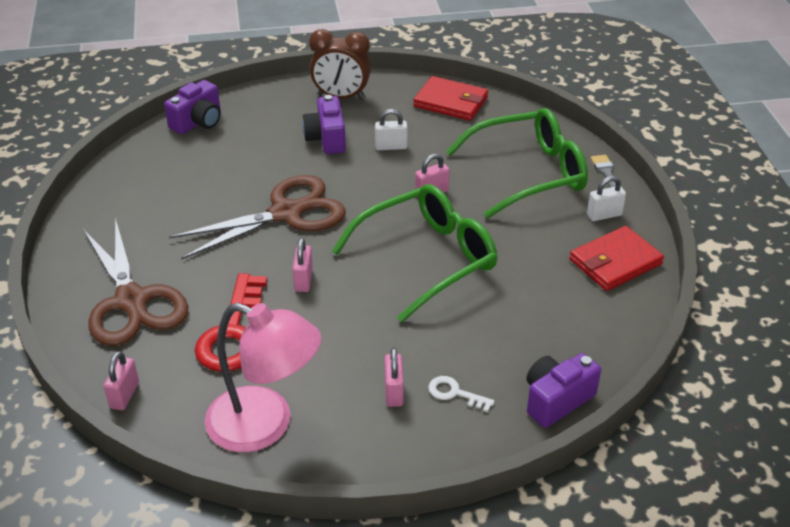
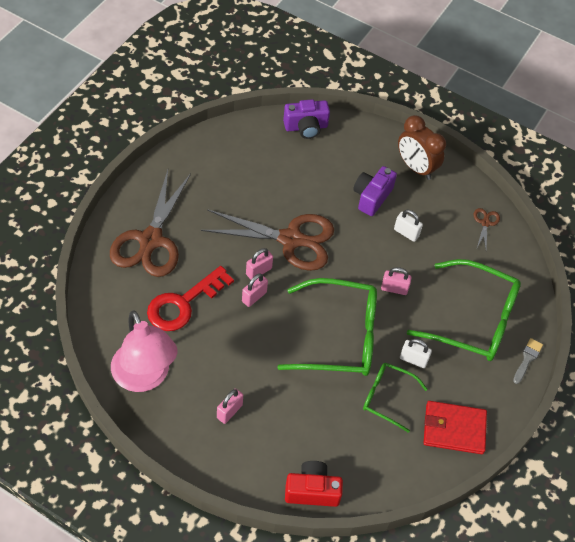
camera: 35 degrees right, 15 degrees up
pink padlock [104,351,139,410] -> pink padlock moved to [246,248,273,280]
red wallet [413,76,488,121] -> brown scissors [474,208,500,250]
white key [428,376,495,412] -> none
purple camera [527,353,601,428] -> red camera [285,461,343,507]
white padlock [587,176,626,221] -> white padlock moved to [400,339,432,368]
none -> green glasses [363,363,427,433]

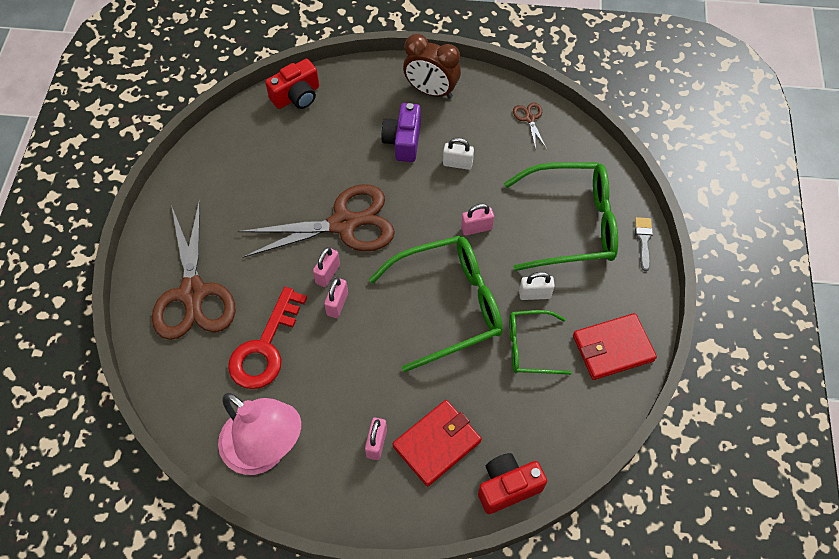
camera: 20 degrees left, 5 degrees up
purple camera [283,99,330,139] -> red camera [265,59,319,109]
none -> red wallet [393,400,482,486]

